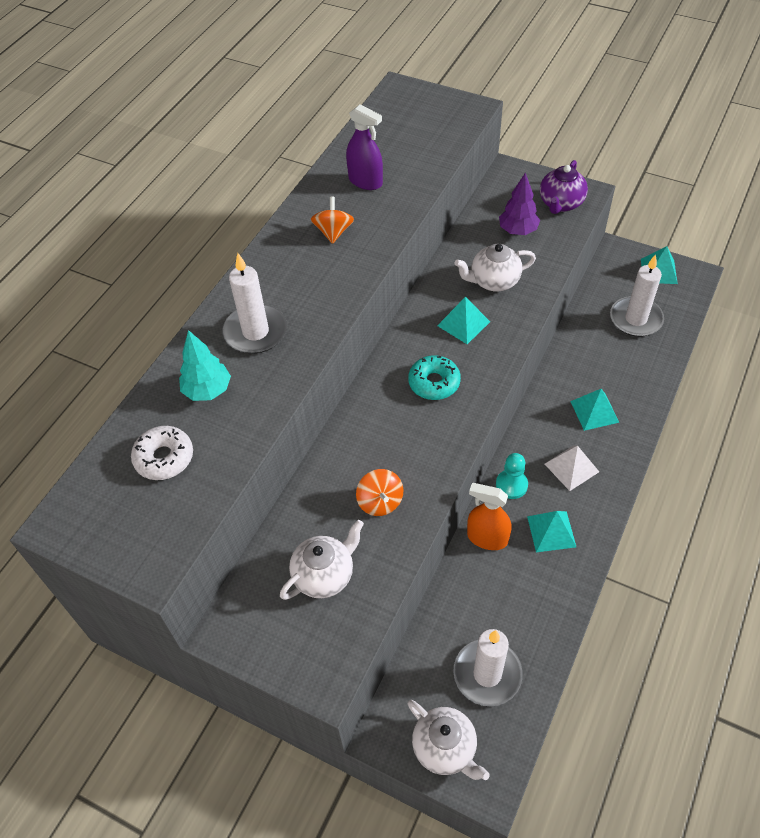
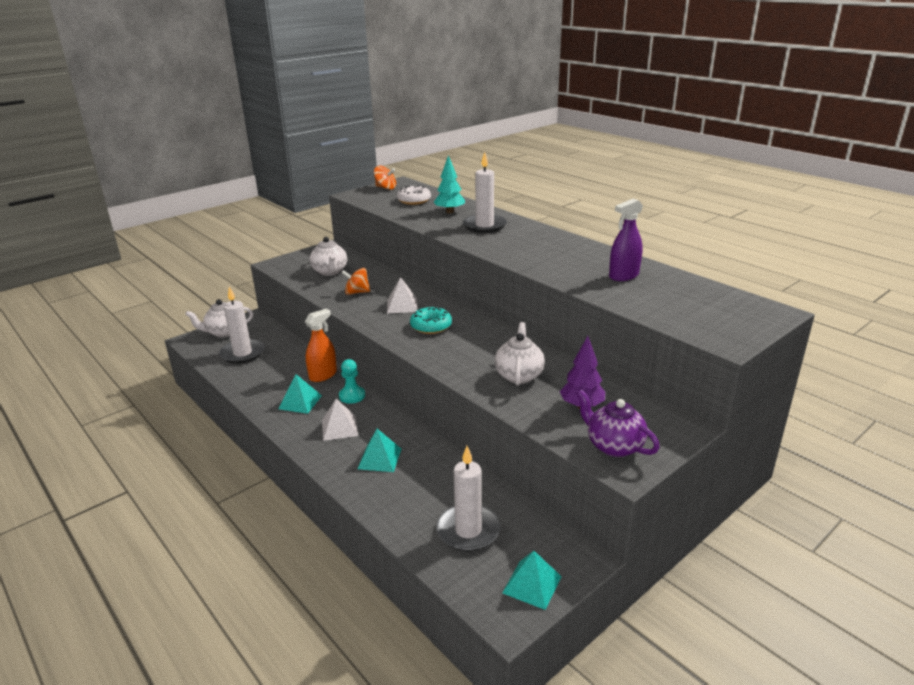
camera: 110 degrees right, 25 degrees down
orange spinning top [311,197,354,244] -> orange spinning top moved to [374,166,396,190]
turquoise pyramid [437,297,490,344] -> none
none -> white pyramid [387,277,418,313]

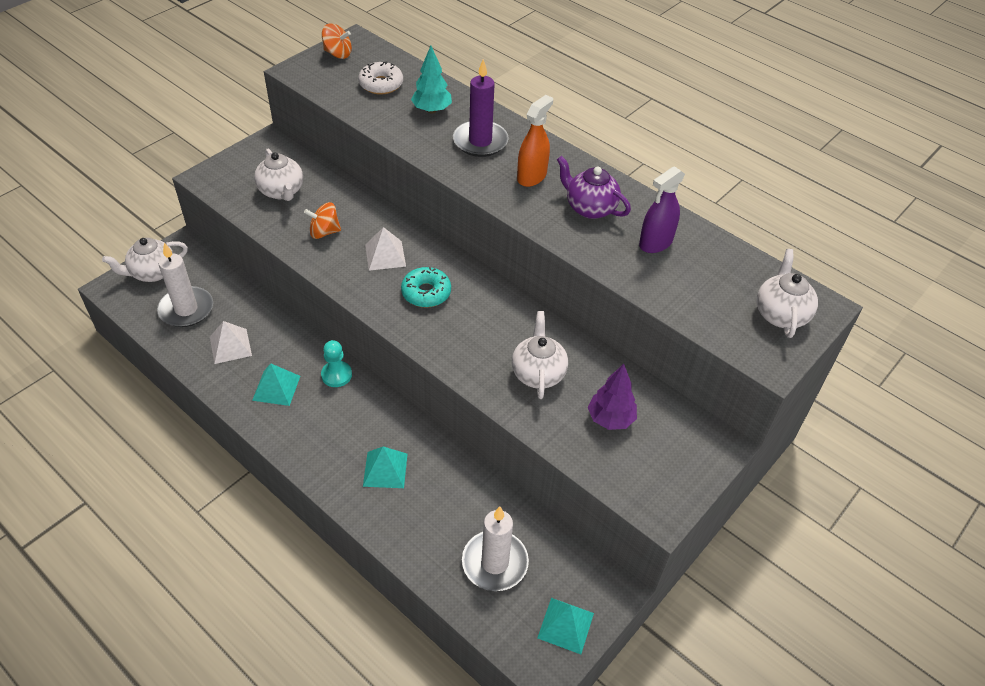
camera: 10 degrees left, 20 degrees up
orange spray bottle [305,309,337,382] -> orange spray bottle moved to [517,95,553,187]
white pyramid [322,399,358,441] -> white pyramid moved to [210,321,252,364]
white candle [463,152,507,233] -> purple candle [453,59,509,157]
purple teapot [577,389,660,457] -> purple teapot moved to [557,156,631,219]
none -> white teapot [757,249,818,338]

